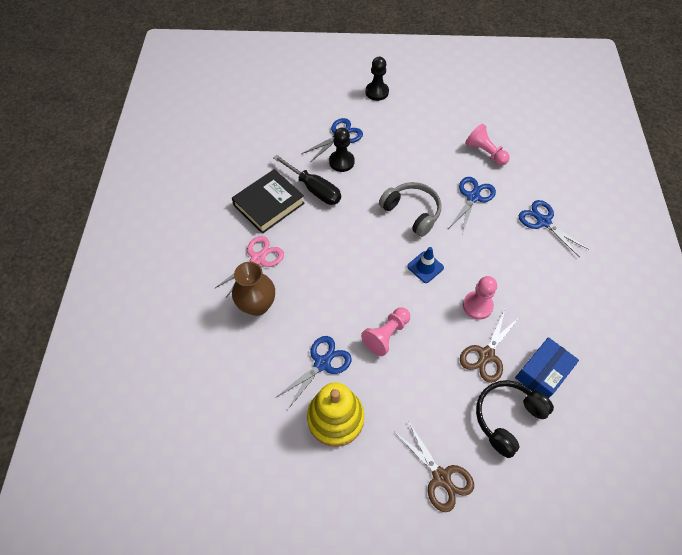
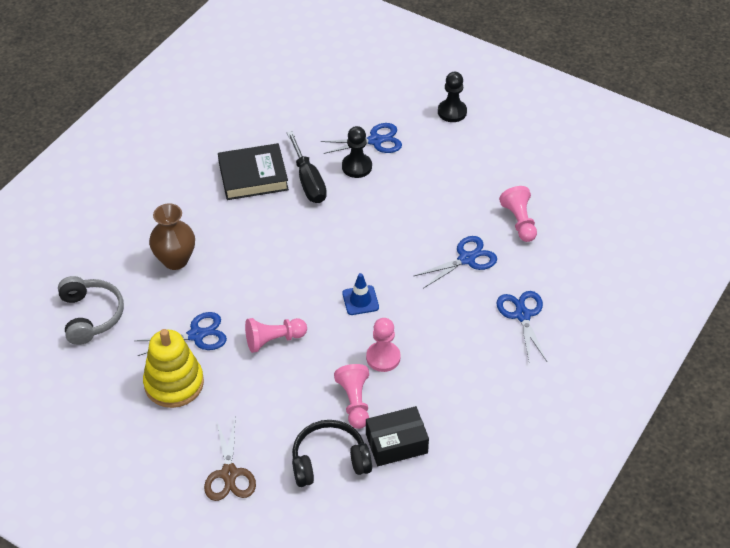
camera: 30 degrees right, 10 degrees down
pink scissors [215,236,284,297] -> none
grey headphones [379,182,441,237] -> grey headphones moved to [58,276,124,345]
brown scissors [460,310,518,383] -> pink pawn [334,364,369,429]
blue box [515,337,579,399] -> black box [366,406,429,466]

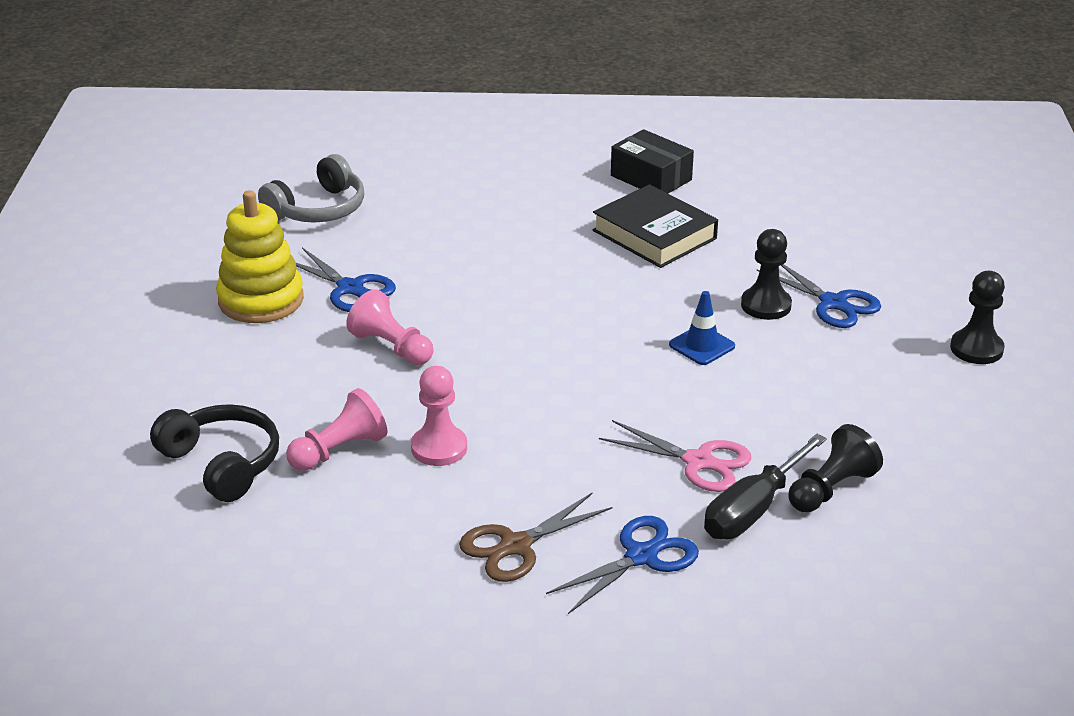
camera: 60 degrees right, 15 degrees down
brown vase [149,203,195,270] -> none
brown scissors [204,419,256,501] -> brown scissors moved to [459,492,612,582]
black screwdriver [287,131,327,203] -> black screwdriver moved to [704,434,827,539]
blue traffic cone [342,273,379,315] -> blue traffic cone moved to [669,291,735,365]
black box [366,406,429,466] -> black box moved to [611,129,694,193]
blue scissors [414,236,497,288] -> pink scissors [599,420,752,492]
pink pawn [499,186,537,242] -> black pawn [788,424,883,512]

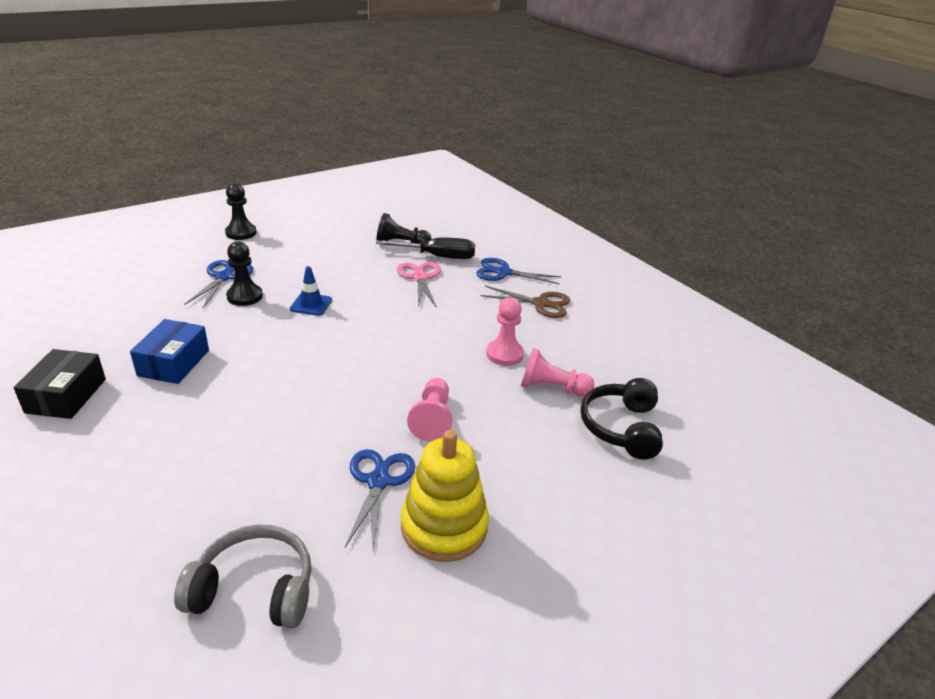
camera: 130 degrees left, 0 degrees up
black book [593,184,718,268] -> blue box [130,319,209,384]

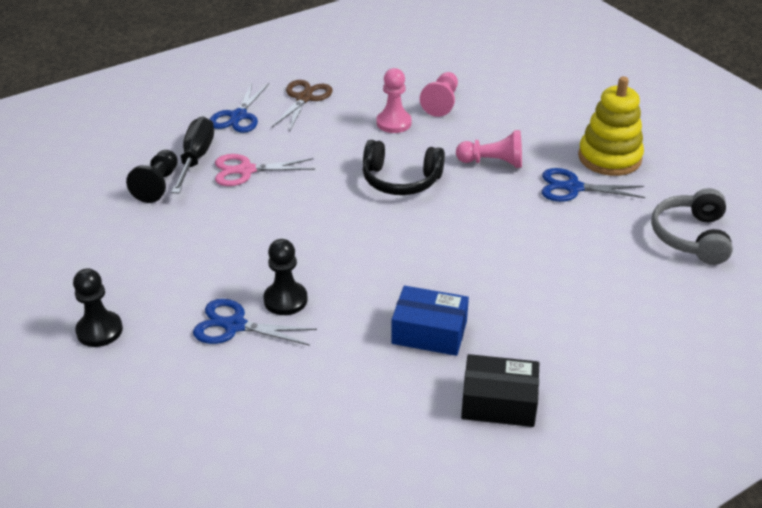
camera: 85 degrees left, 5 degrees up
blue traffic cone [290,266,332,316] -> none
black headphones [581,378,663,460] -> black headphones moved to [363,140,445,195]

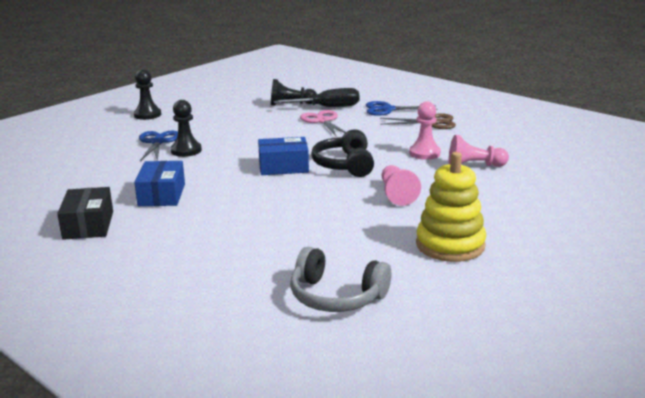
camera: 75 degrees right, 15 degrees down
blue scissors [542,168,645,202] -> none
grey headphones [651,188,733,265] -> grey headphones turned 150 degrees counterclockwise [290,247,392,312]
none -> blue box [258,137,309,175]

